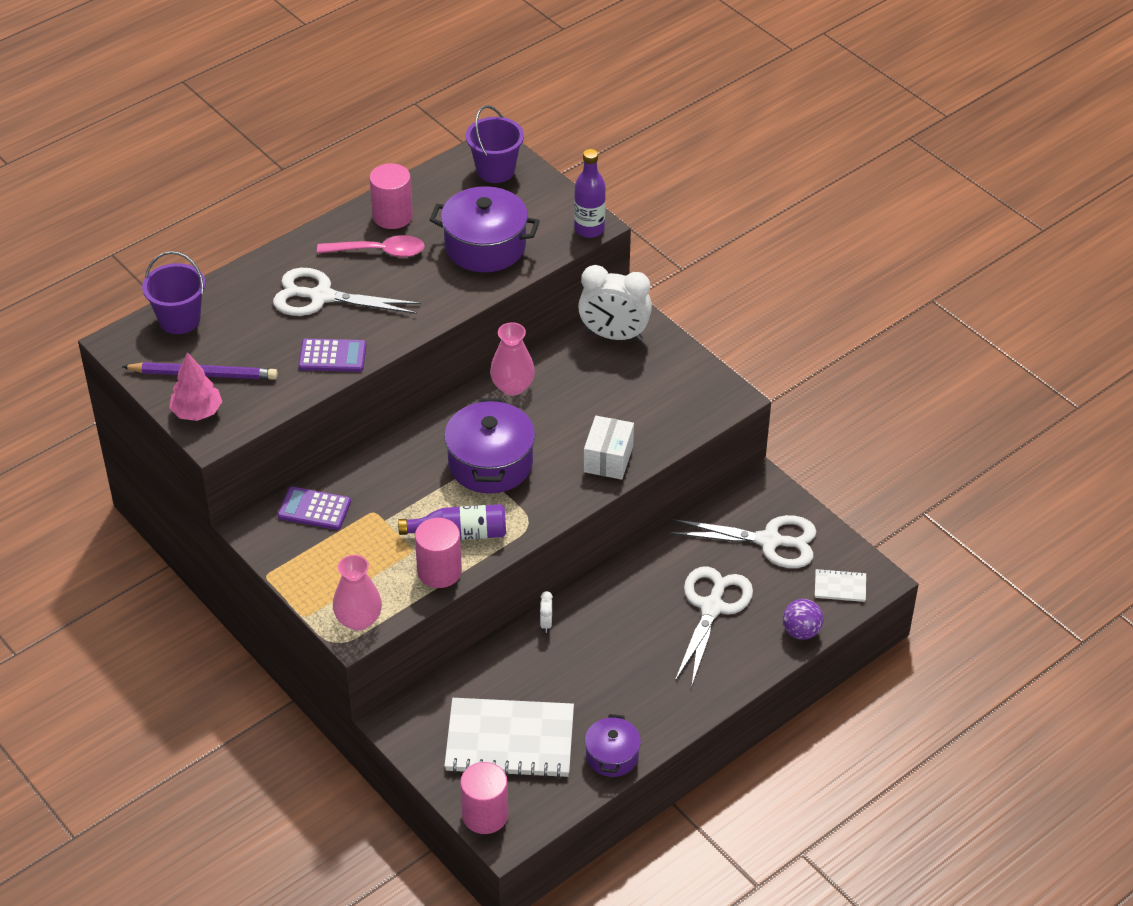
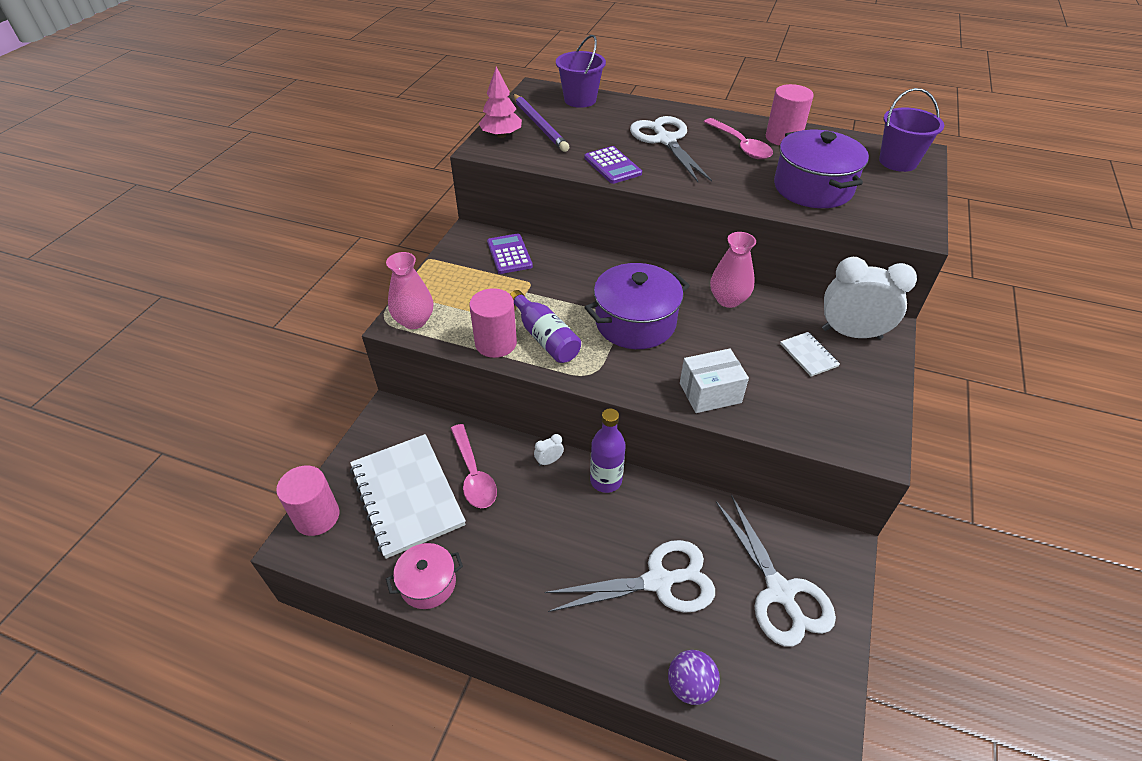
camera: 60 degrees right, 0 degrees up
purple bottle [574,149,606,238] -> purple bottle moved to [590,408,626,493]
white clock [578,265,652,341] -> white clock turned 120 degrees clockwise [822,257,917,339]
purple pot [585,714,641,777] -> pink pot [386,543,463,609]
white notebook [815,569,866,602] -> white notebook moved to [780,332,840,377]
none -> pink spoon [450,424,497,508]

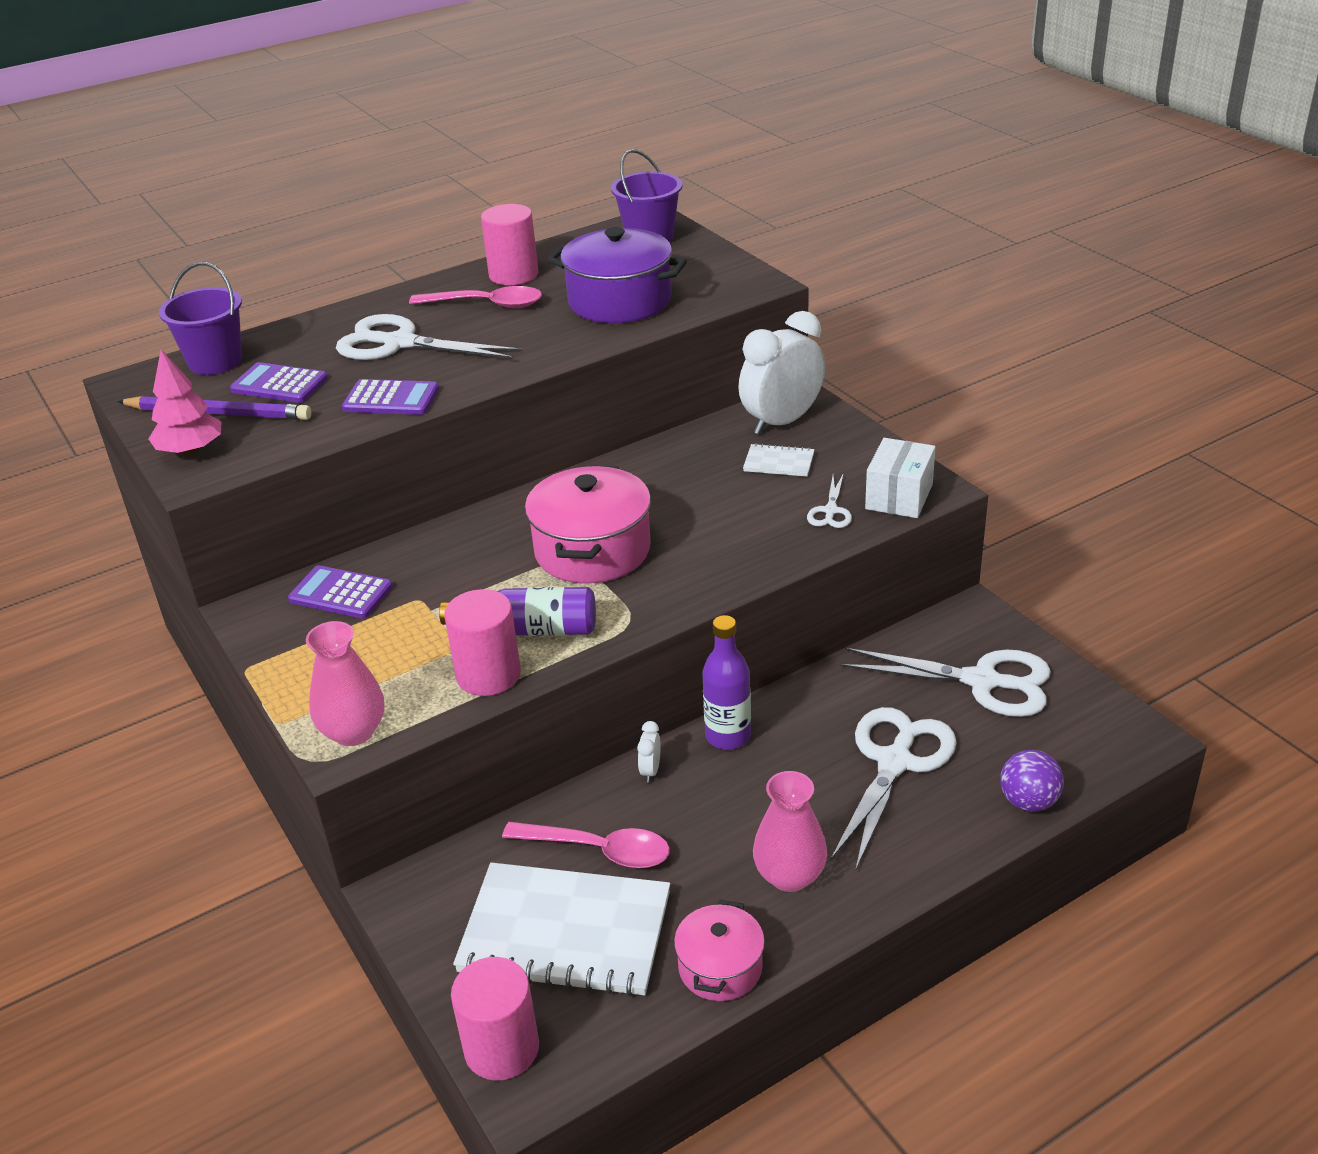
camera: 50 degrees left, 10 degrees down
purple pot [584,263,690,349] -> pink pot [525,465,651,584]
white box [680,348,749,413] -> white box moved to [865,438,936,518]
pink vase [710,232,756,308] -> pink vase moved to [753,771,827,892]
none -> purple calculator [230,362,328,403]
none -> white scissors [807,473,852,528]

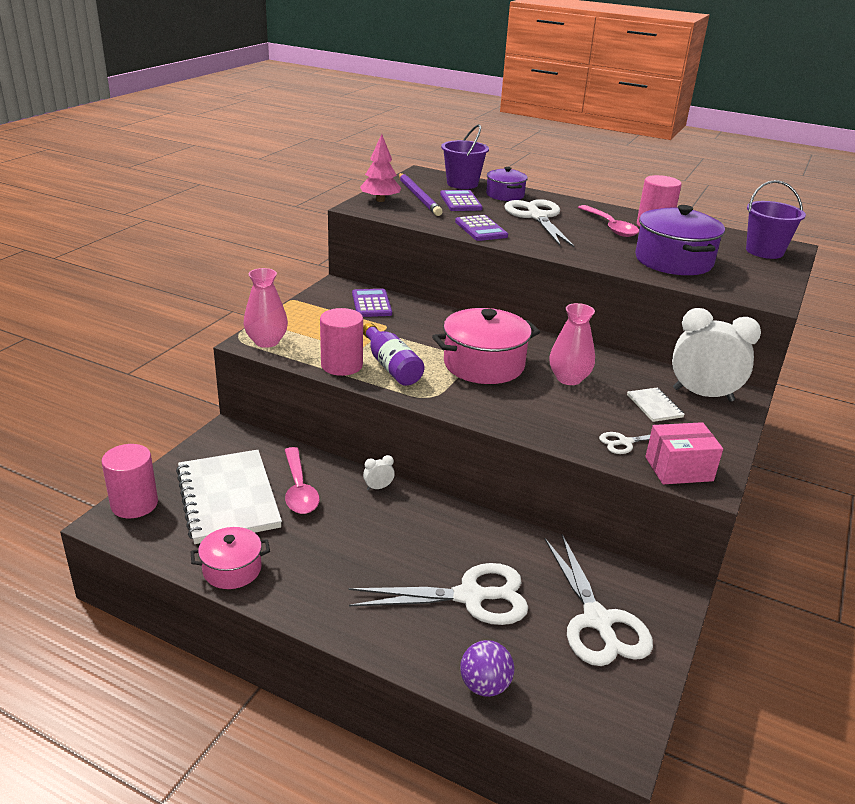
camera: 55 degrees right, 5 degrees down
purple bottle [702,615,751,750] -> none
pink vase [753,771,827,892] -> pink vase moved to [549,303,595,385]
white box [865,438,936,518] -> pink box [645,422,723,484]
none -> purple pot [486,167,528,201]

